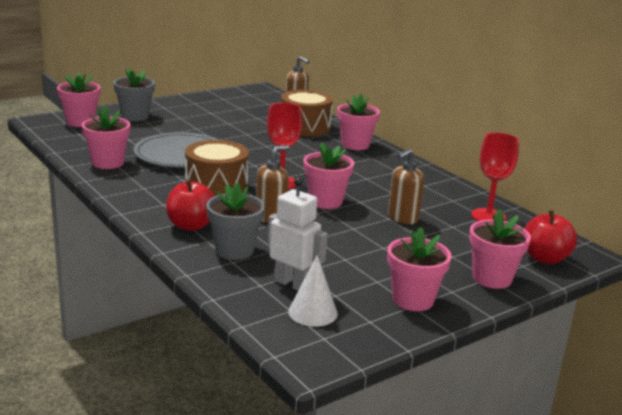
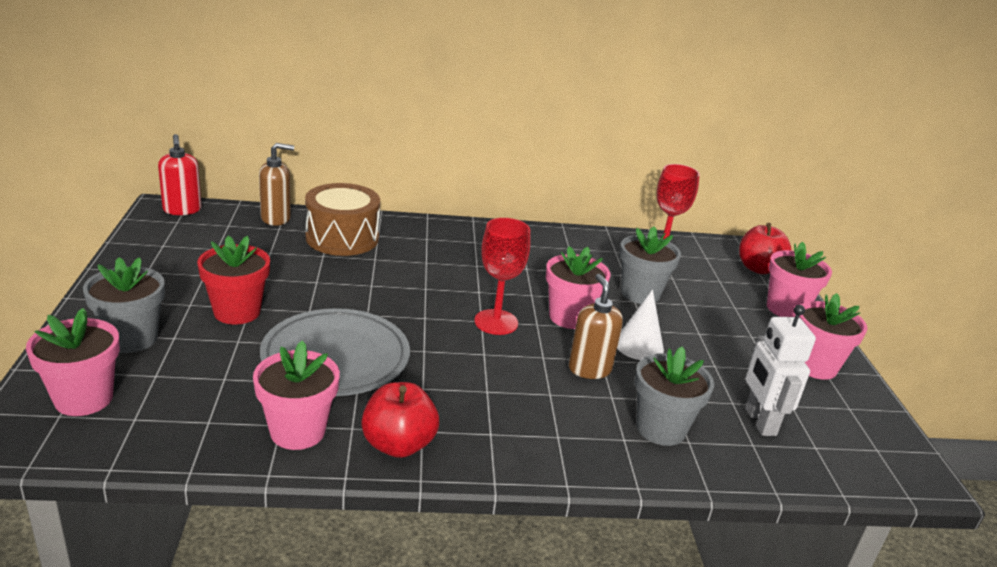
camera: 60 degrees left, 5 degrees up
red apple [166,179,214,231] -> red apple moved to [361,382,439,458]
brown drum [185,140,249,196] -> none
white robot [268,177,328,291] -> white robot turned 75 degrees counterclockwise [745,305,816,436]
white cone [288,255,338,327] -> white cone moved to [617,289,664,360]
pink flower pot [337,94,380,150] -> none
brown soap dispenser [388,149,424,224] -> grey flower pot [620,226,681,304]
none -> red soap dispenser [158,134,202,215]
none -> red flower pot [197,236,270,325]

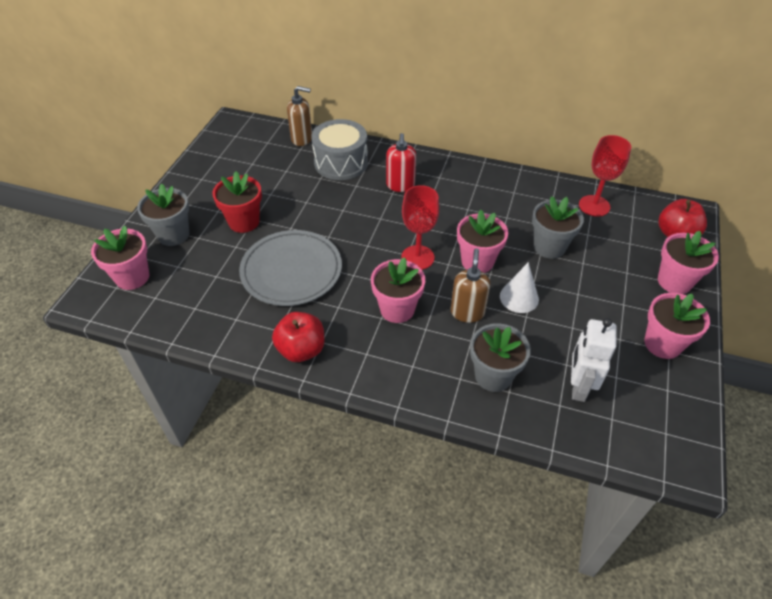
camera: 25 degrees right, 20 degrees up
red soap dispenser [158,134,202,215] -> red soap dispenser moved to [386,133,416,192]
pink flower pot [253,341,340,450] -> pink flower pot moved to [371,257,425,323]
brown drum [305,183,380,256] -> grey drum [311,119,368,180]

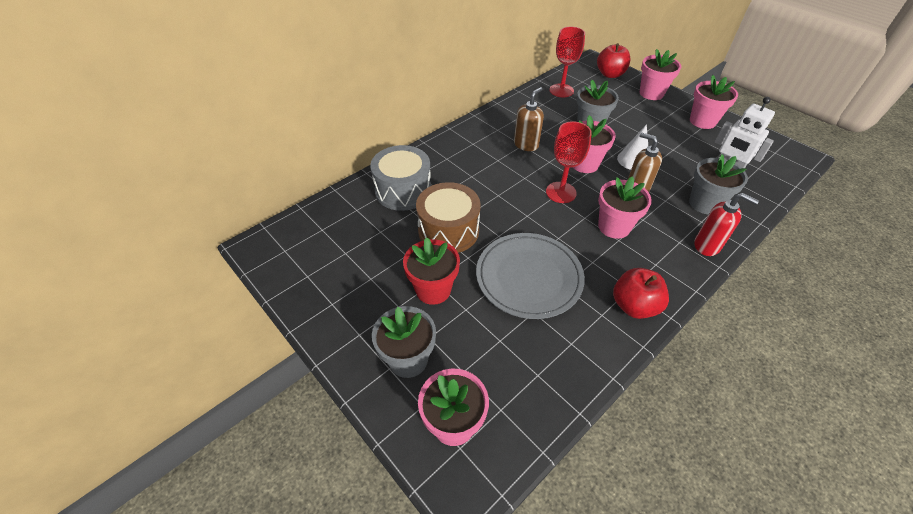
camera: 60 degrees left, 0 degrees up
brown soap dispenser [287,86,312,146] -> brown soap dispenser moved to [514,87,544,151]
red soap dispenser [386,133,416,192] -> red soap dispenser moved to [694,193,759,256]
none -> brown drum [416,182,481,253]

